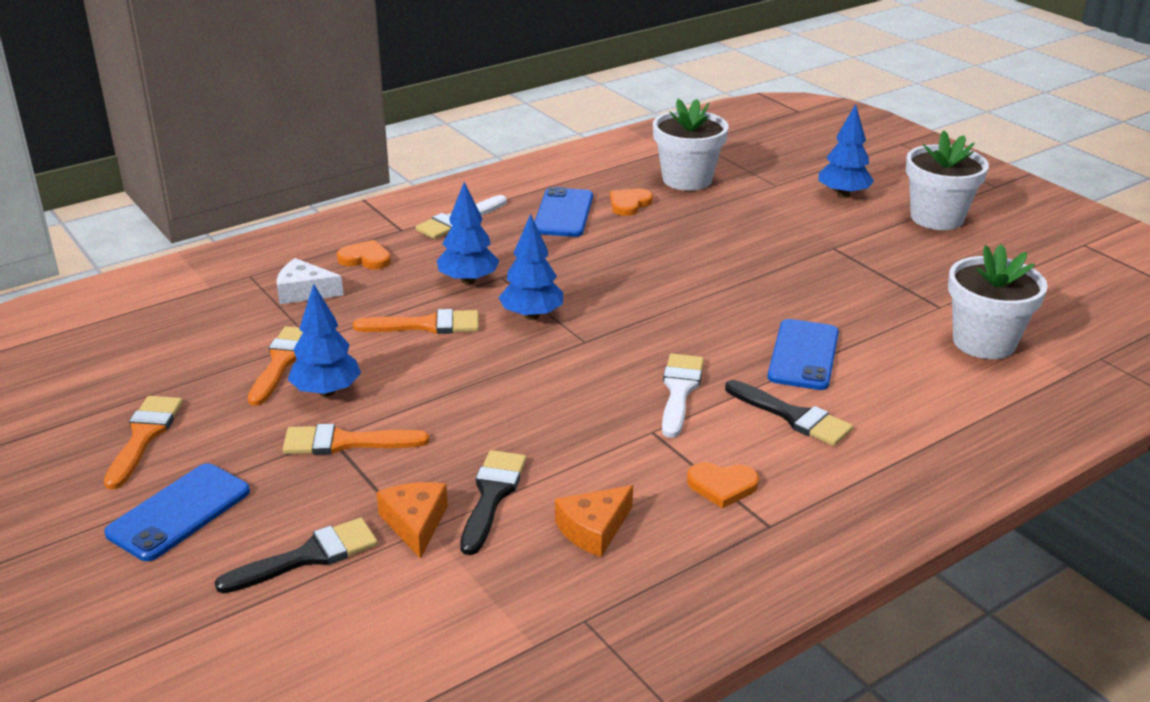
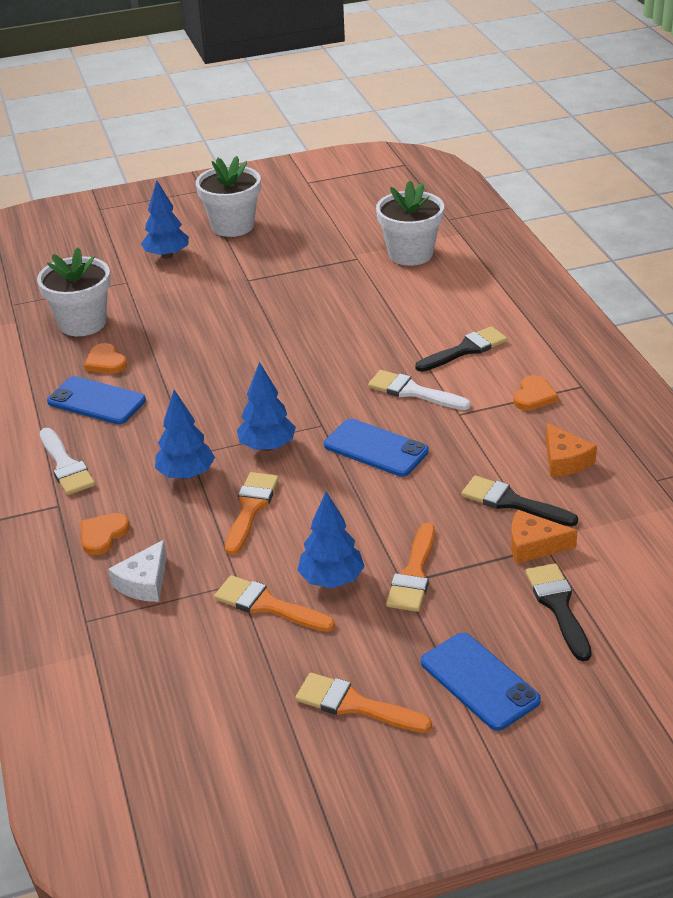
camera: 70 degrees left, 5 degrees up
blue phone [767,319,839,390] -> blue phone moved to [324,419,429,477]

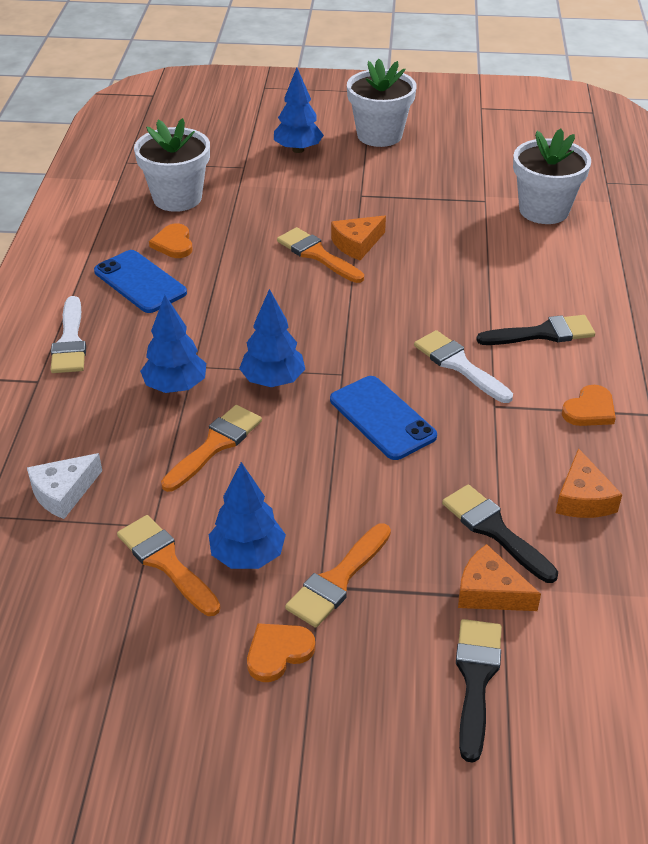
camera: 20 degrees right, 5 degrees up
orange heart [81,513,130,555] -> orange heart moved to [247,623,315,682]
orange brush [295,673,432,733] -> orange brush moved to [277,227,364,283]
blue phone [421,633,541,731] -> none
none -> orange cheese [331,215,386,260]

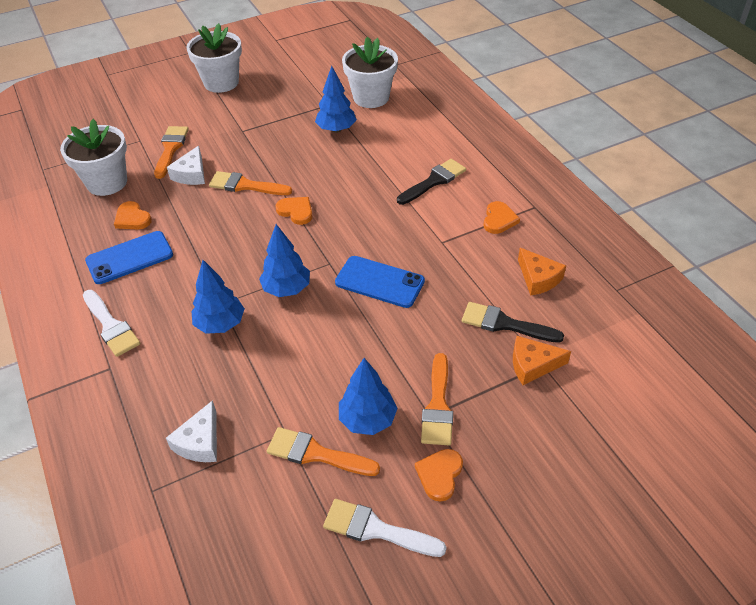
camera: 30 degrees left, 5 degrees up
blue phone [94,250,187,313] -> blue phone turned 45 degrees counterclockwise [85,231,173,284]
orange brush [161,405,262,492] -> orange brush moved to [154,126,189,179]
blue tree [274,68,324,153] -> blue tree moved to [315,66,357,133]
orange cheese [331,215,386,260] -> none
white brush [414,330,513,403] -> white brush moved to [323,499,447,557]
black brush [456,619,502,763] -> none
none -> white cheese [167,146,205,185]
none -> orange heart [275,197,313,225]

